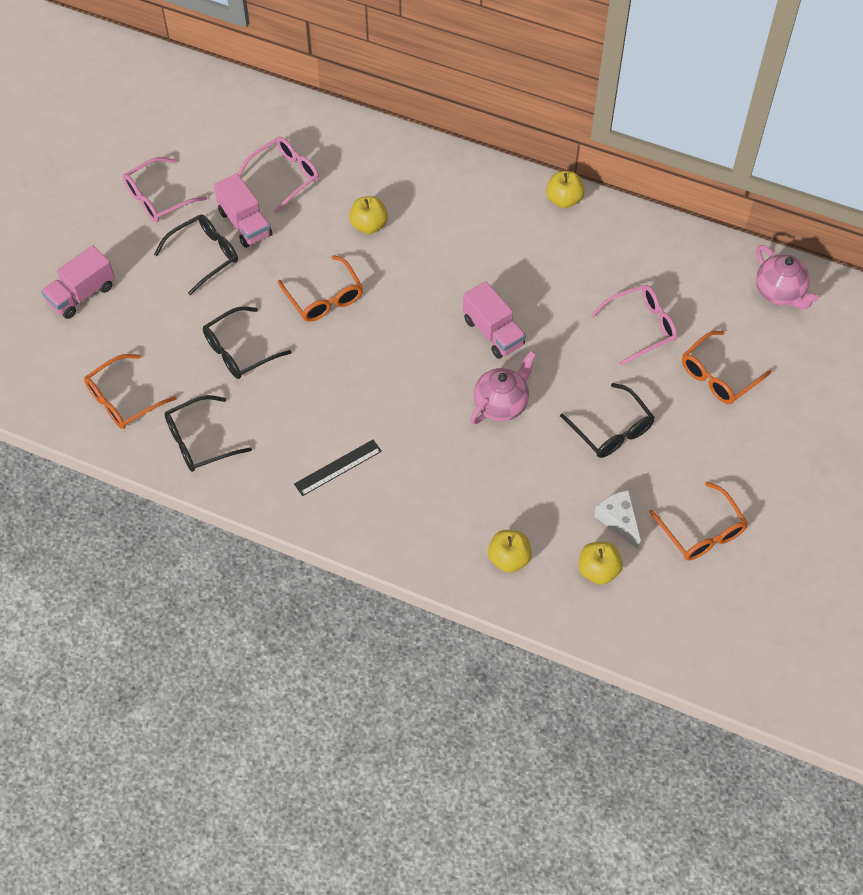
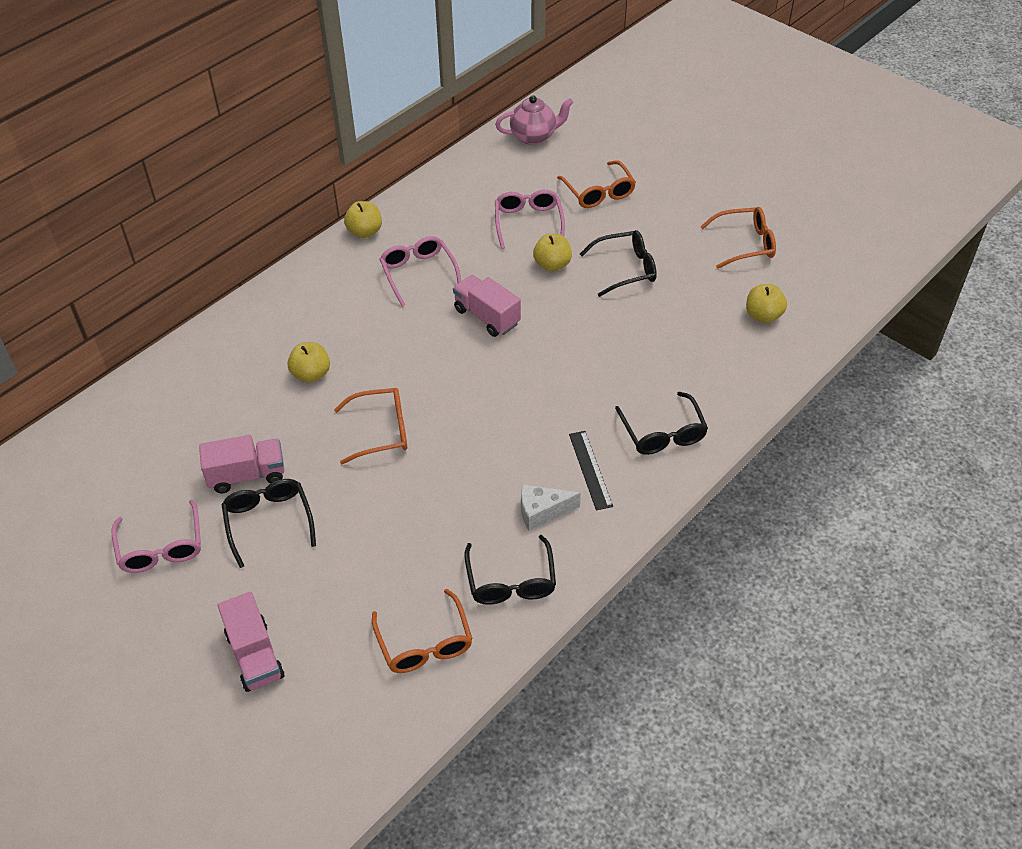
camera: 70 degrees left, 10 degrees down
black glasses [203,306,291,379] -> black glasses moved to [615,392,708,455]
pink glasses [238,137,319,214] -> pink glasses moved to [379,236,461,307]
pink truck [463,281,526,359] -> pink truck turned 120 degrees counterclockwise [453,275,521,337]
pink teapot [470,351,536,424] -> none
yellow apple [488,530,532,573] -> yellow apple moved to [533,233,572,271]
white cheese [594,490,641,549] -> white cheese moved to [521,484,581,531]

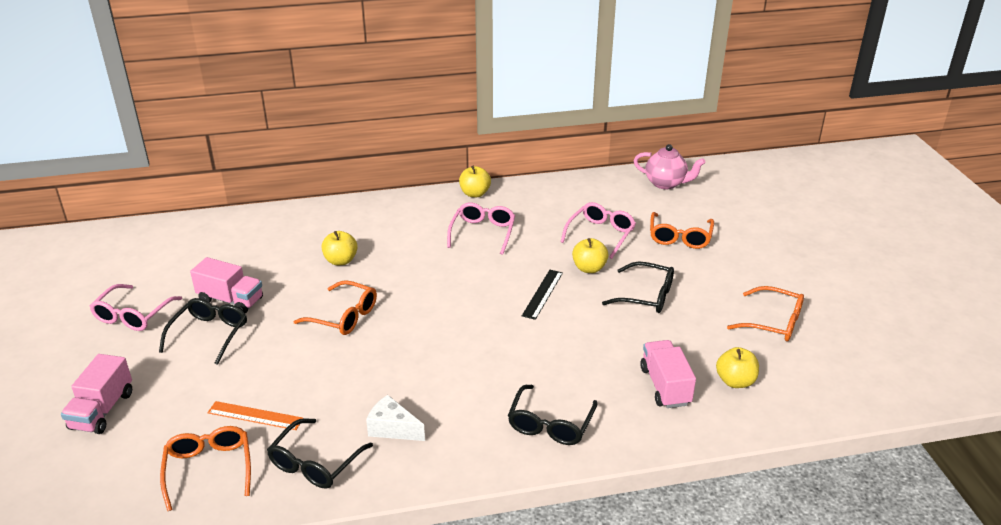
camera: 35 degrees right, 15 degrees down
orange glasses [372,589,472,673] -> orange glasses turned 150 degrees clockwise [160,426,251,511]
pink truck [453,275,521,337] -> pink truck moved to [640,340,696,408]
black ruler [569,431,613,510] -> black ruler moved to [522,270,563,320]
none -> orange ruler [207,401,303,430]

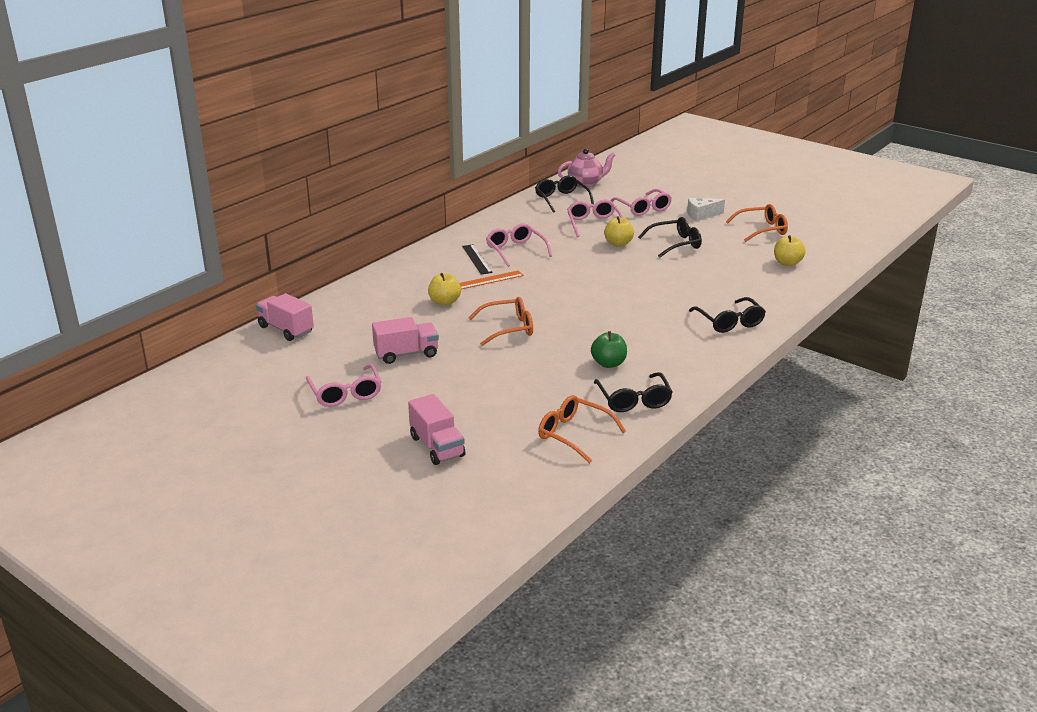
camera: 40 degrees left, 5 degrees down
black glasses [159,298,247,365] -> black glasses moved to [535,175,594,213]
orange ruler [207,401,303,430] -> orange ruler moved to [459,270,524,289]
white cheese [366,395,425,441] -> white cheese moved to [687,198,725,221]
yellow apple [459,166,491,197] -> none
black ruler [522,270,563,320] -> black ruler moved to [462,244,493,274]
pink truck [640,340,696,408] -> pink truck moved to [256,293,314,341]
orange glasses [650,212,714,249] -> pink glasses [610,189,672,216]
none -> green apple [591,331,627,368]

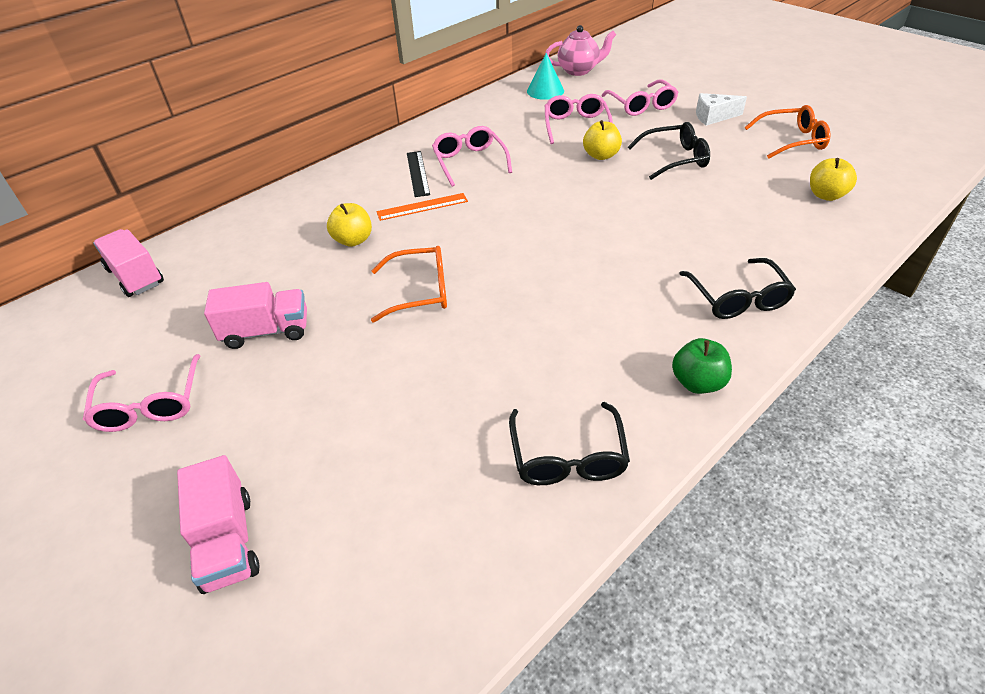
camera: 10 degrees right, 15 degrees up
black glasses [535,175,594,213] -> turquoise cone [527,53,564,100]
orange glasses [538,395,626,463] -> none
green apple [591,331,627,368] -> green apple moved to [672,338,732,394]

